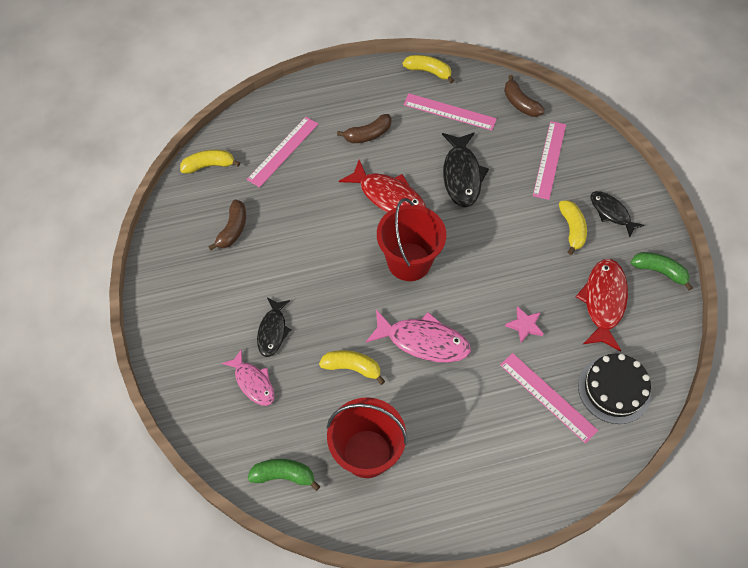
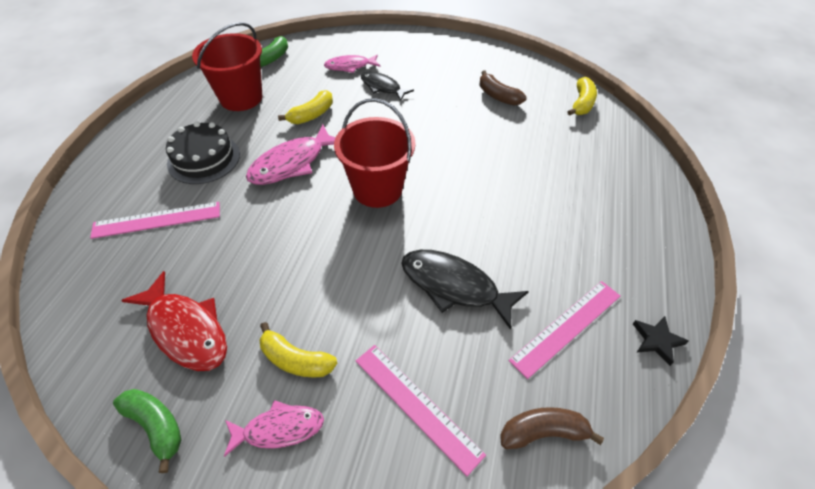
camera: 120 degrees right, 10 degrees down
pink ruler [247,117,318,187] -> none
brown banana [337,114,392,143] -> none
red fish [339,160,426,212] -> none
yellow banana [403,55,454,83] -> black star [633,316,689,366]
pink star [505,306,544,343] -> none
black cake [578,354,651,424] -> black cake moved to [166,122,240,184]
black fish [590,191,645,237] -> pink fish [224,400,324,457]
green banana [631,252,693,291] -> green banana turned 105 degrees counterclockwise [113,389,181,473]

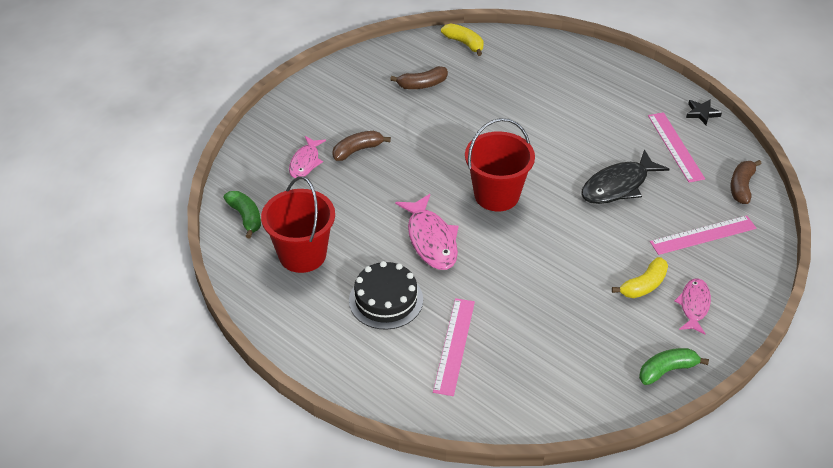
camera: 65 degrees left, 5 degrees down
red fish [121,271,227,371] -> none
yellow banana [278,90,333,124] -> none
black fish [361,72,414,101] -> brown banana [332,131,391,161]

